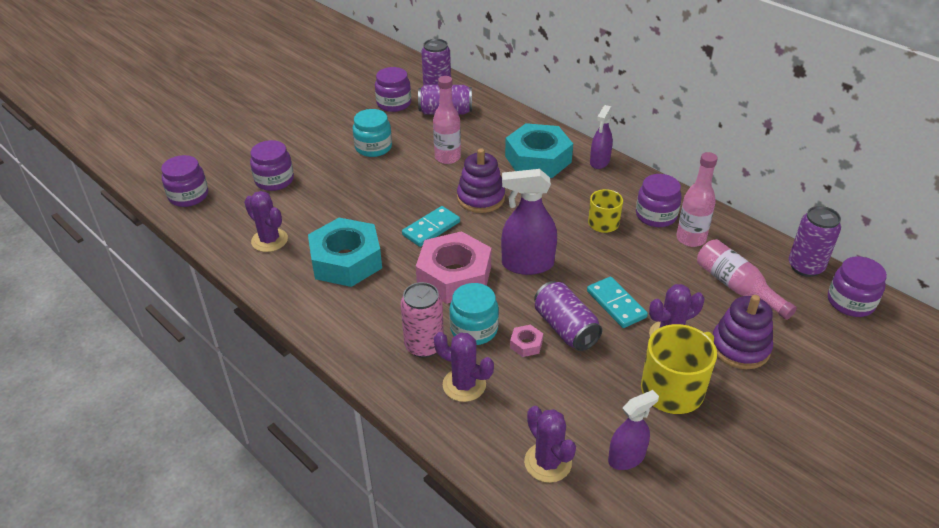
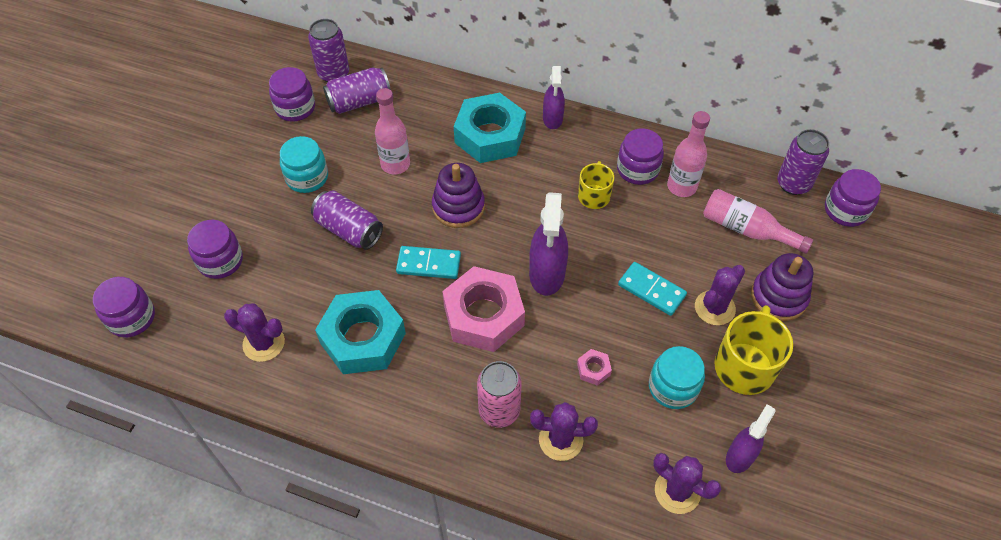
camera: 25 degrees left, 15 degrees up
turquoise domino [402,206,460,247] -> turquoise domino turned 75 degrees clockwise [396,246,461,279]
turquoise jar [449,283,499,345] -> turquoise jar moved to [649,346,705,409]
purple spray bottle [501,169,557,275] -> purple spray bottle turned 60 degrees counterclockwise [529,192,568,296]
purple can [534,281,602,351] -> purple can moved to [311,190,383,250]

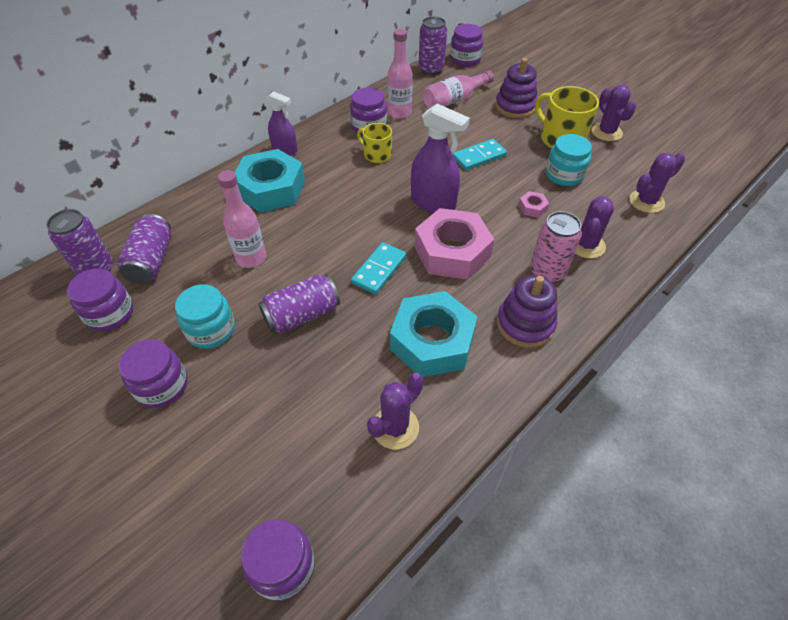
camera: 65 degrees left, 5 degrees down
purple jar [187,220,243,279] -> purple jar moved to [119,339,188,408]
purple stacking toy [432,163,485,228] -> purple stacking toy moved to [497,275,557,348]
purple cactus [695,265,745,325] -> purple cactus moved to [592,85,636,141]
purple spray bottle [726,404,776,473] -> none

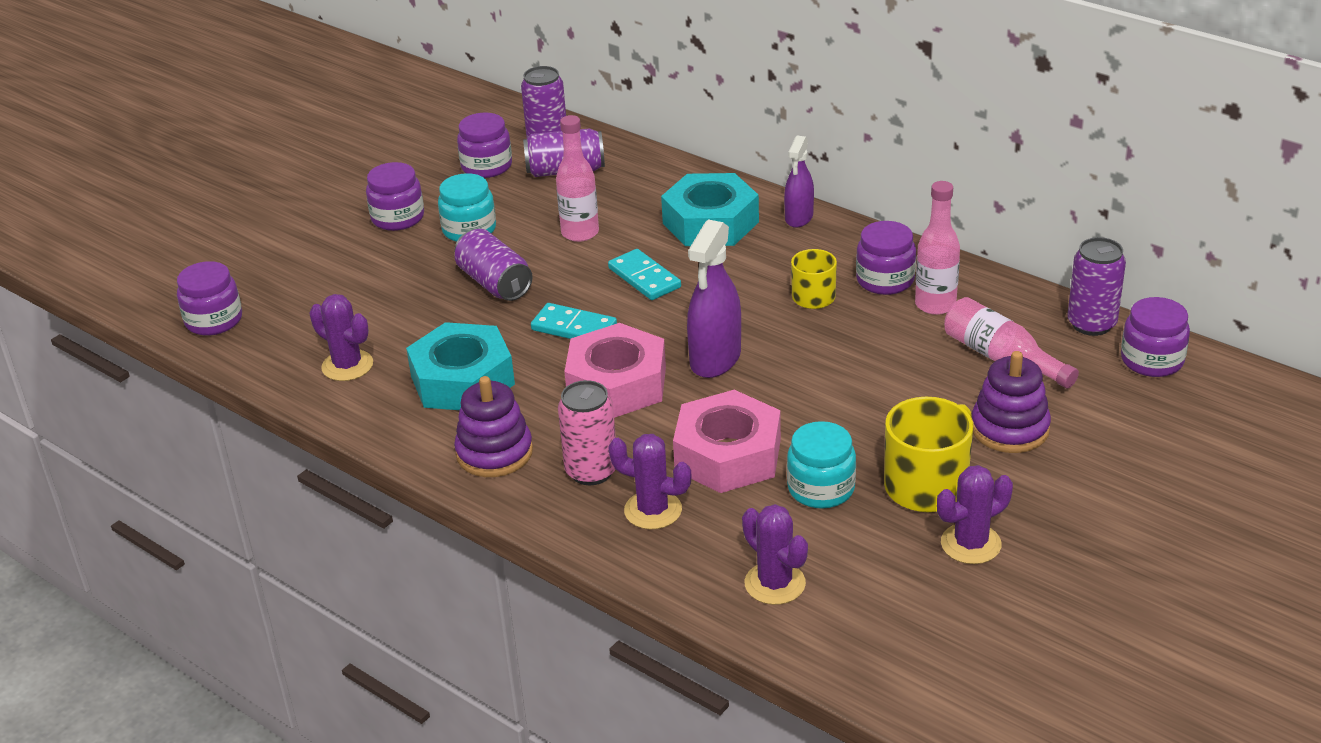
camera: 85 degrees right, 15 degrees down
turquoise domino [453,139,507,170] -> turquoise domino moved to [608,249,681,300]
pink nut [518,191,549,218] -> pink nut [673,390,781,493], size x2.48

